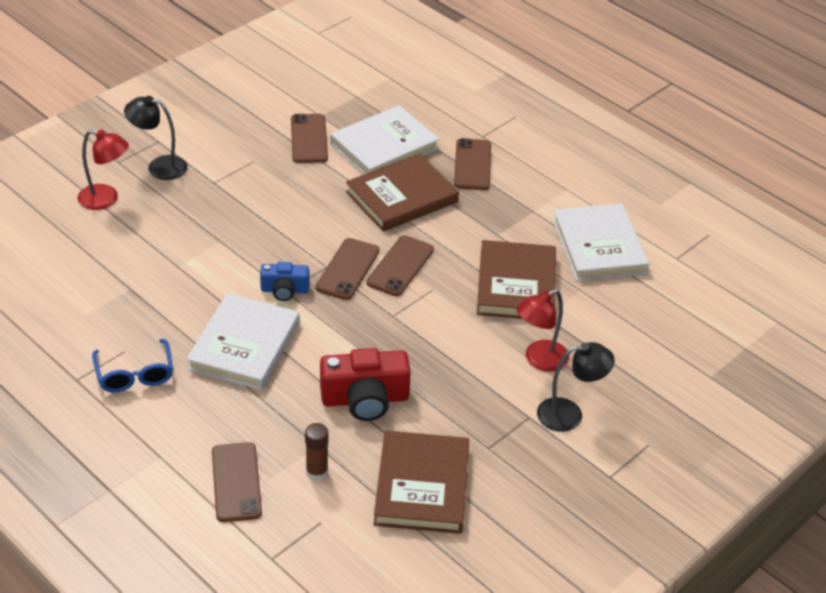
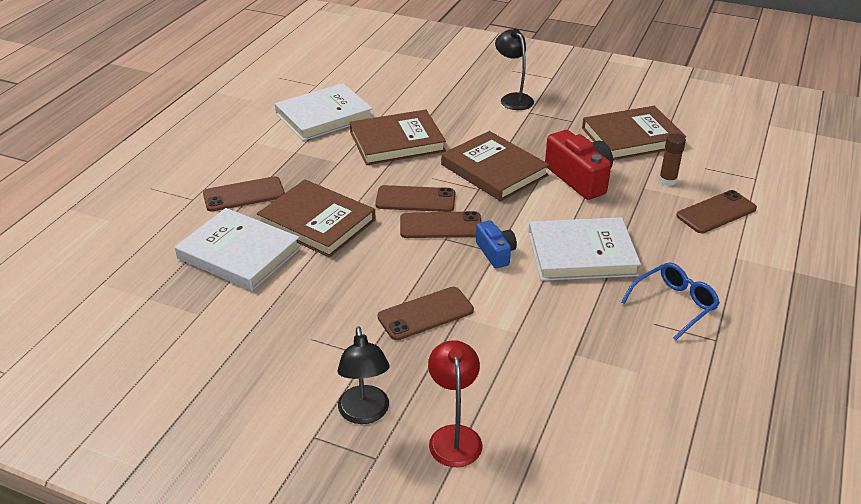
camera: 110 degrees left, 5 degrees down
brown phone [291,114,328,163] -> brown phone moved to [378,287,474,340]
red lamp [516,289,569,372] -> none
none -> brown book [441,131,550,201]

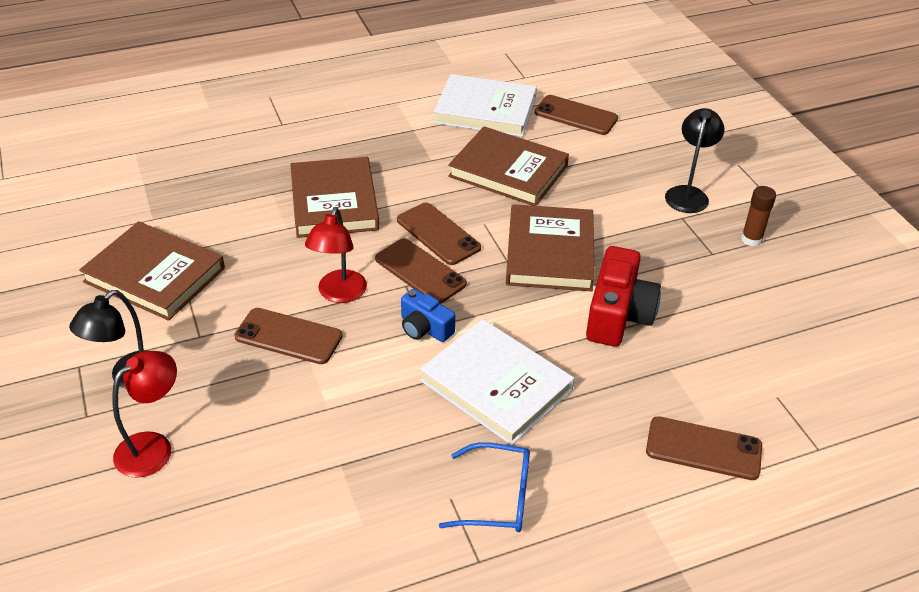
camera: 45 degrees right, 5 degrees up
white book [175,208,301,291] -> none
brown phone [203,176,285,212] -> brown phone moved to [535,95,618,135]
blue camera [476,220,517,268] -> blue camera turned 105 degrees clockwise [401,289,455,342]
brown book [582,106,686,160] -> brown book moved to [79,221,225,321]
brown glue stick [659,133,686,186] -> brown glue stick moved to [741,186,776,246]
none -> red lamp [305,207,367,303]

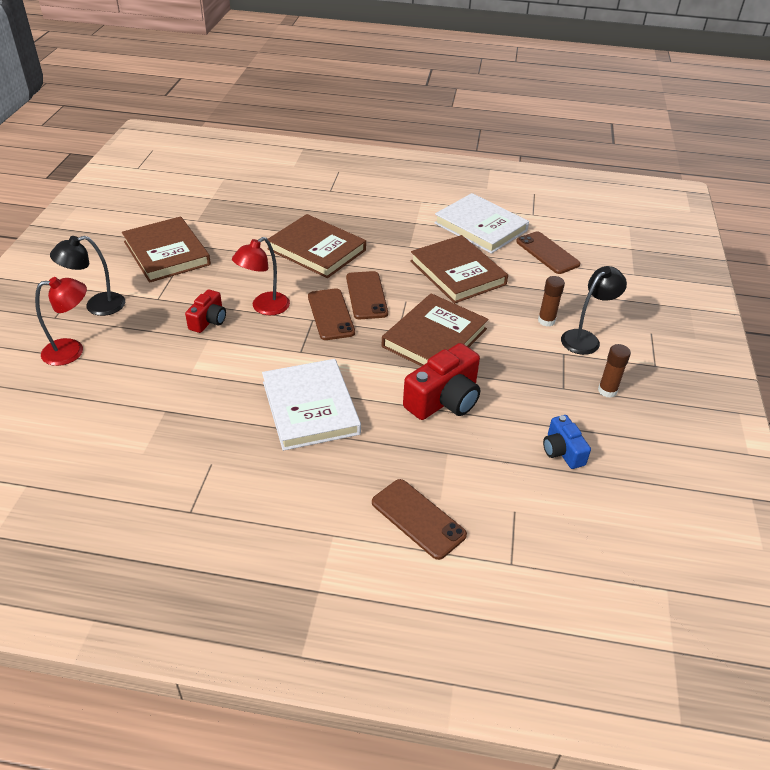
camera: 30 degrees right, 0 degrees up
brown phone [234,308,342,364] -> red camera [185,289,226,333]
brown book [290,157,379,238] -> brown book turned 75 degrees counterclockwise [268,214,366,278]
blue camera [401,289,455,342] -> blue camera moved to [543,415,591,469]
blue glasses [439,442,530,532] -> none
none -> brown glue stick [538,276,565,327]

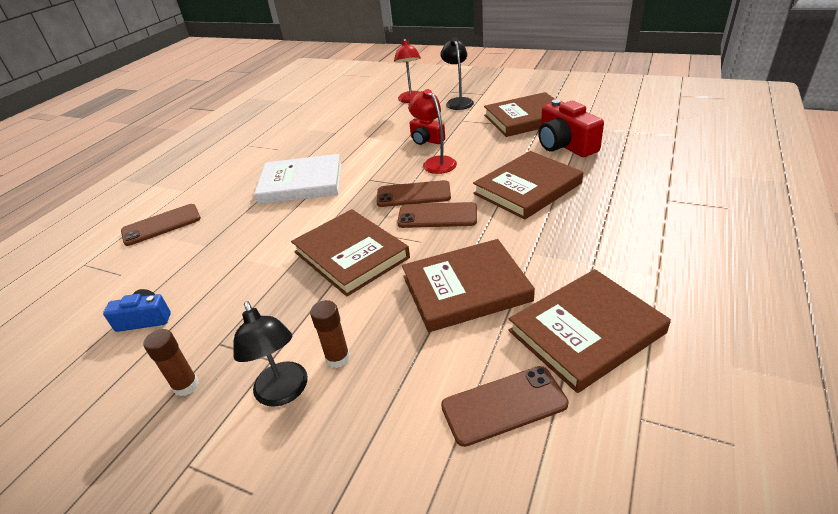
camera: 110 degrees right, 5 degrees down
red camera [403,343,480,420] -> red camera moved to [538,99,604,157]
white book [434,193,529,254] -> brown book [508,269,671,393]

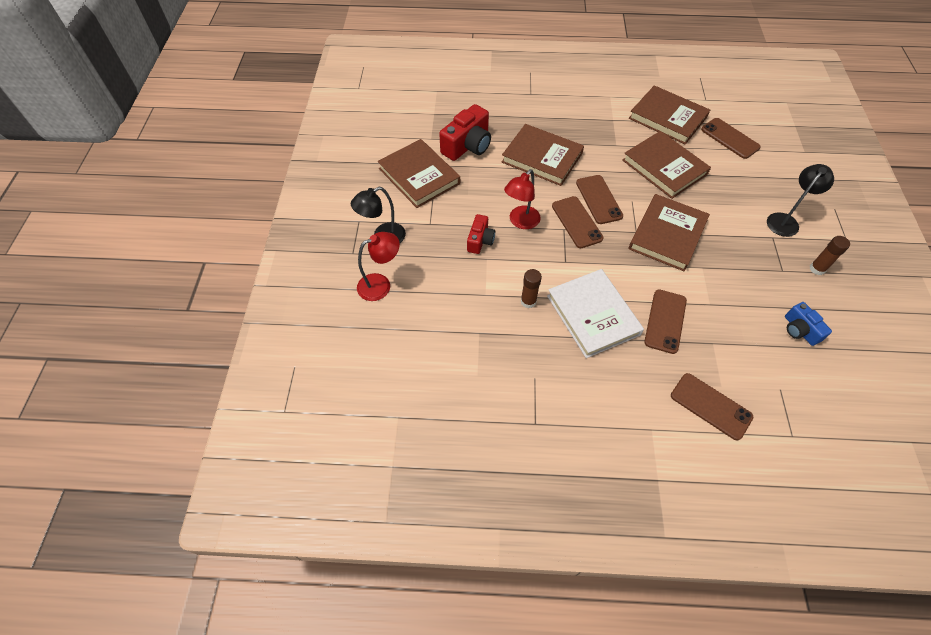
camera: 115 degrees left, 20 degrees up
brown glue stick [310,300,350,368] -> brown glue stick moved to [521,269,542,308]
none -> brown phone [644,290,687,354]

